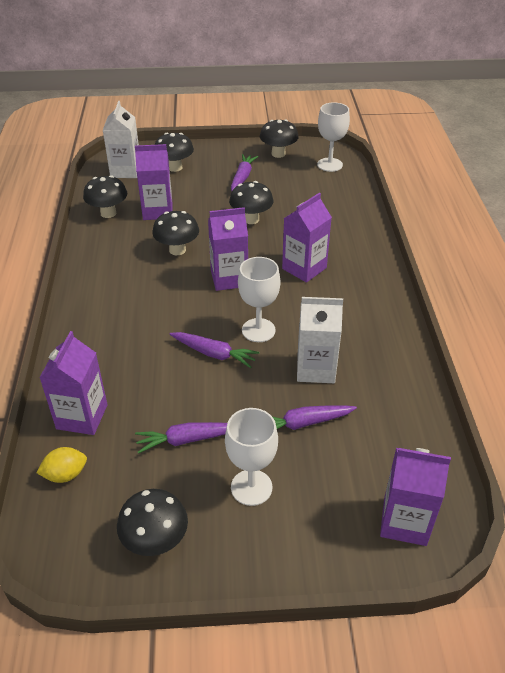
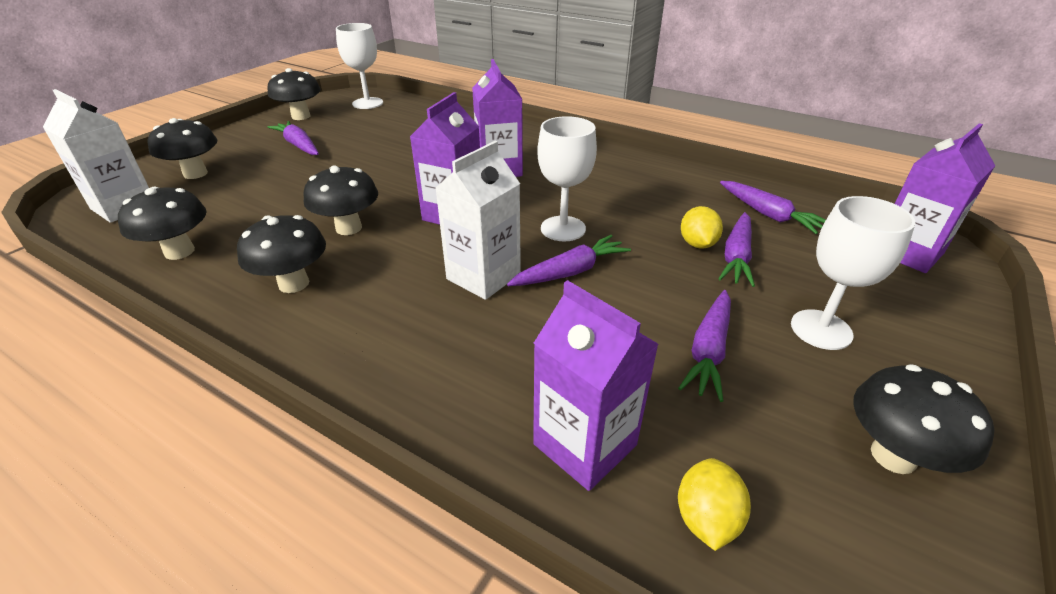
camera: 55 degrees left, 5 degrees down
purple carton [135,144,173,220] -> none
black mushroom [229,181,274,224] -> black mushroom moved to [237,215,326,293]
white carton [297,297,343,383] -> white carton moved to [435,141,521,300]
none -> yellow lemon [681,206,723,249]
none -> purple carrot [720,181,826,234]

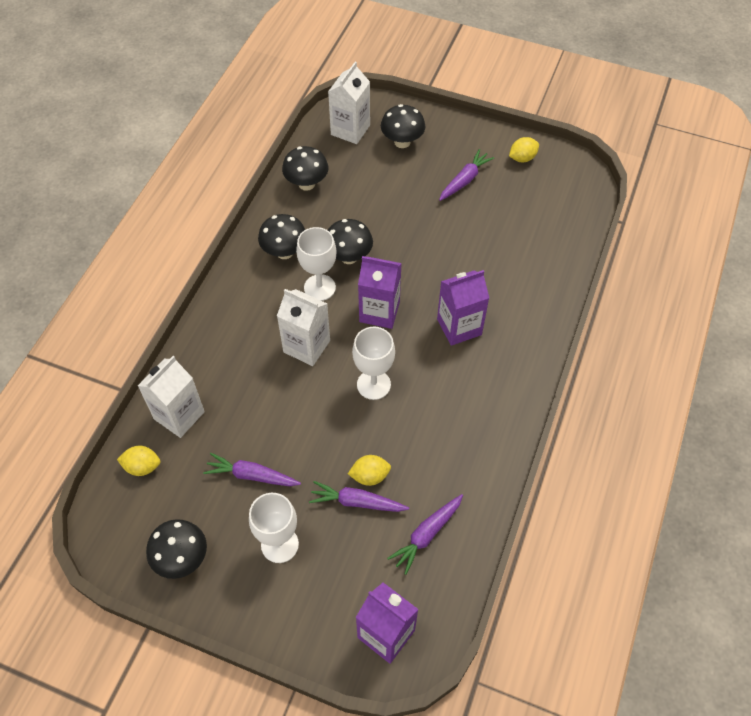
camera: 80 degrees right, 20 degrees up
black mushroom [268,68,321,120] -> yellow lemon [509,137,539,162]
white goblet [336,23,383,109] -> white goblet moved to [296,227,337,301]
purple carrot [507,235,631,286] -> none
purple carton [533,280,659,491] -> white carton [138,356,205,438]

